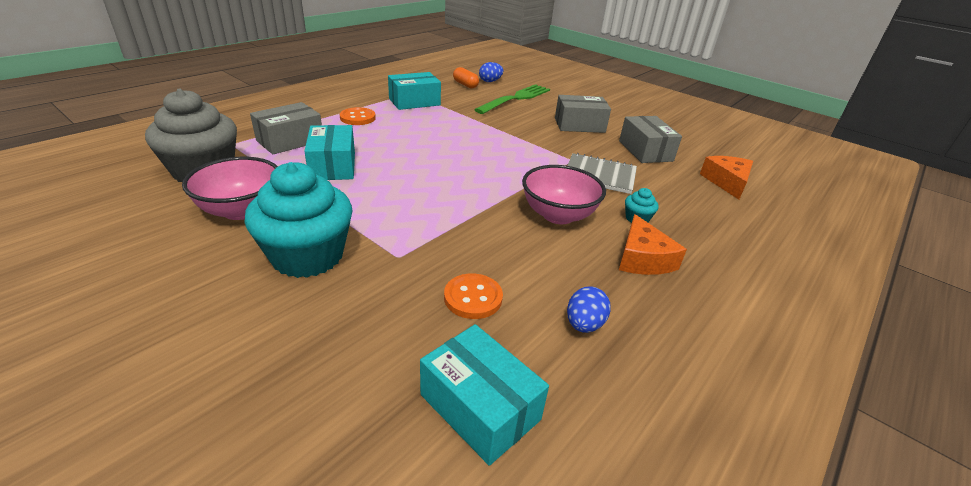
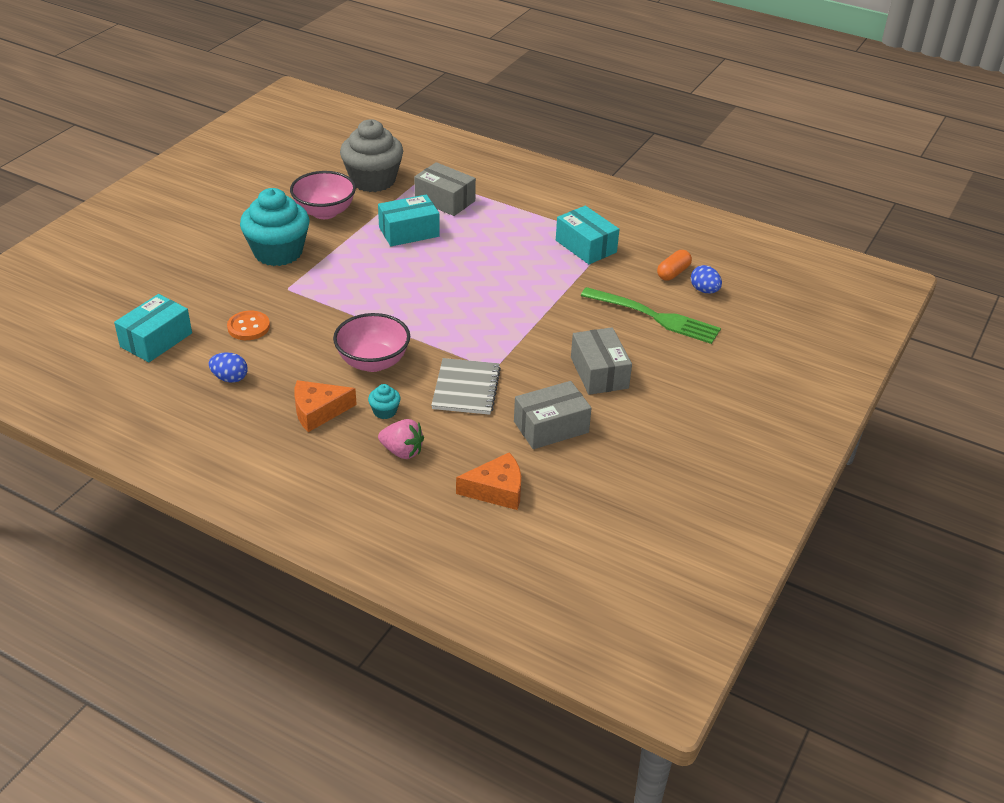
camera: 80 degrees right, 5 degrees up
orange button [340,107,376,125] -> none
none -> pink strawberry [378,419,424,459]

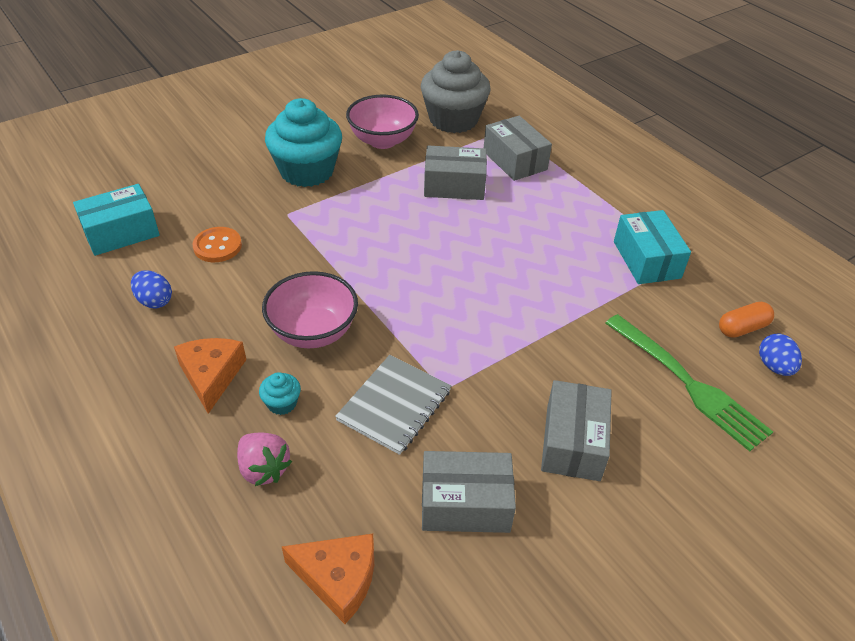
camera: 25 degrees right, 5 degrees up
orange cheese [294,380,357,432] -> orange cheese turned 75 degrees clockwise [174,338,246,414]
turquoise box [378,194,440,246] -> grey box [424,146,487,200]

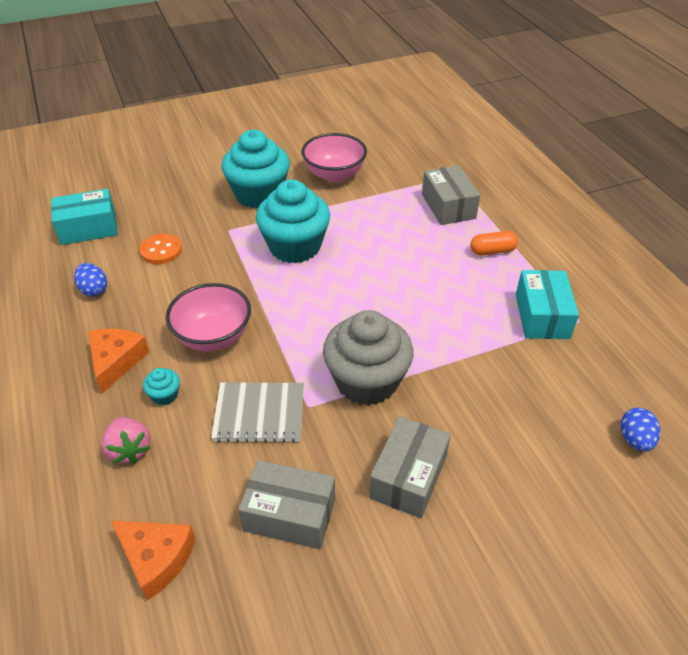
camera: 15 degrees right, 0 degrees up
grey notebook [335,355,451,455] -> grey notebook turned 45 degrees clockwise [211,383,304,443]
grey cupcake [421,50,490,133] -> grey cupcake moved to [323,310,414,406]
grey box [424,146,487,200] -> none
green fork [605,314,773,451] -> none
orange capsule [719,302,774,338] -> orange capsule moved to [470,231,518,256]
none -> turquoise cupcake [256,180,330,263]

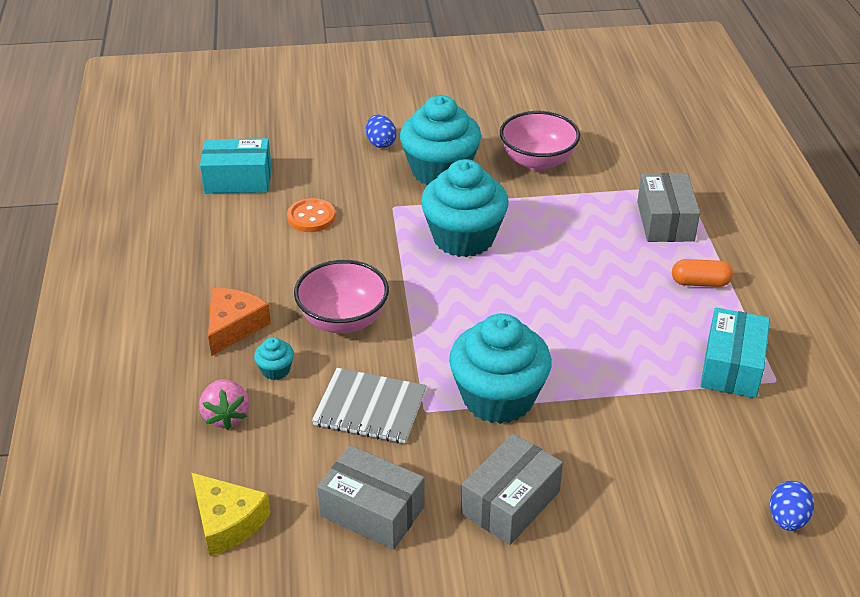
camera: 15 degrees right, 5 degrees down
blue egg [74,263,107,297] -> blue egg moved to [366,114,397,148]
orange cheese [111,521,196,601] -> yellow cheese [191,472,271,557]
grey cupcake [323,310,414,406] -> turquoise cupcake [449,313,552,424]

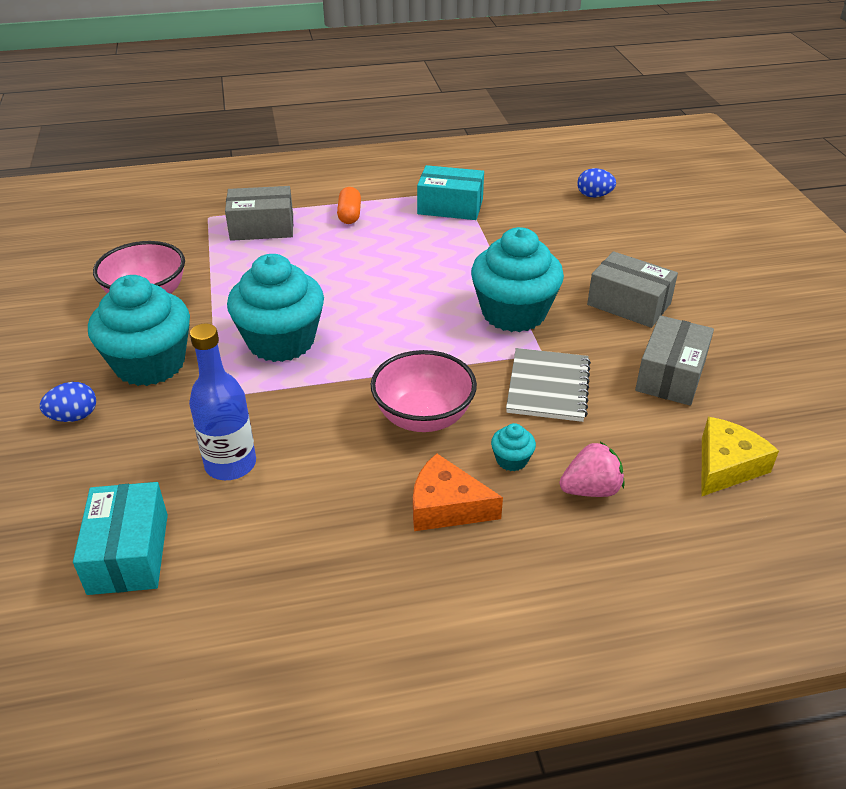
camera: 95 degrees left, 0 degrees up
orange button [287,198,335,232] -> blue bottle [189,323,256,480]

